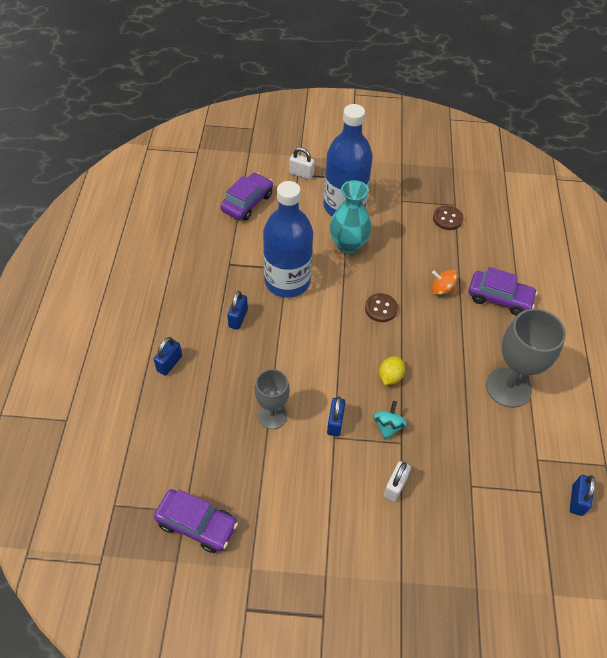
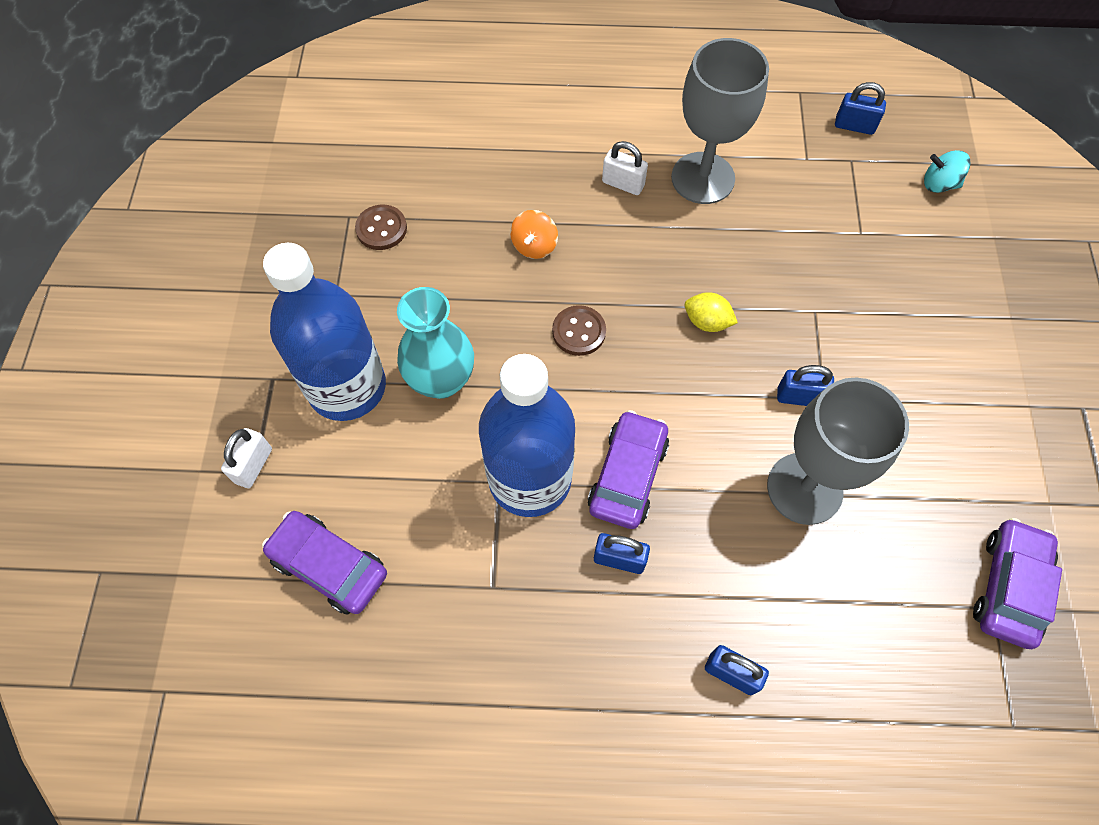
camera: 90 degrees left, 10 degrees up
grey goblet [255,369,290,429] -> grey goblet [767,378,909,525], size x1.61
turquoise spinning top [373,401,407,440] -> turquoise spinning top moved to [924,150,971,193]
white padlock [384,461,411,502] -> white padlock moved to [602,141,648,195]
purple car [468,267,538,316] -> purple car moved to [588,410,669,529]

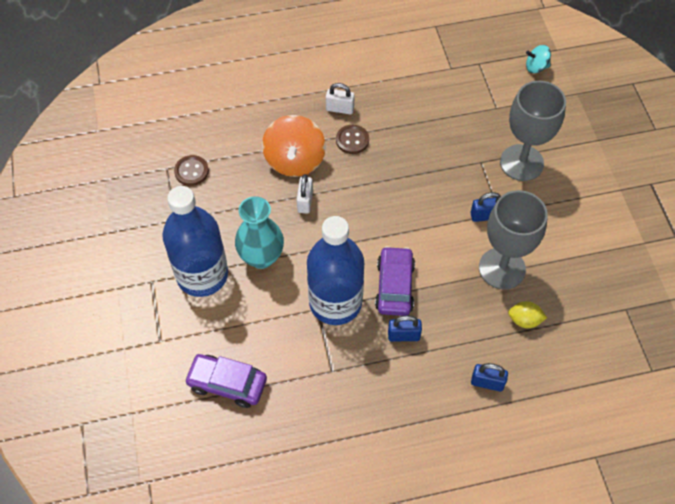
camera: 15 degrees left, 5 degrees down
white padlock [221,428,272,488] -> white padlock moved to [297,174,313,214]
orange spinning top [510,210,558,259] -> orange spinning top [262,115,326,177], size x1.95
brown button [552,305,606,356] -> brown button moved to [336,125,369,154]
grey goblet [671,38,769,204] -> grey goblet moved to [500,81,566,181]
yellow lemon [685,292,738,332] -> yellow lemon moved to [508,301,547,328]
blue padlock [835,82,886,135] -> none
purple car [973,518,1062,649] -> none

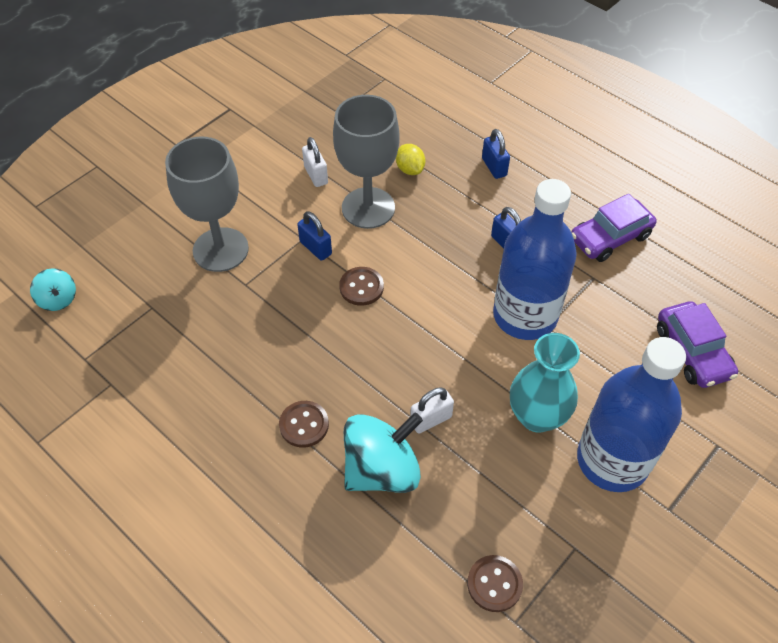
camera: 125 degrees left, 5 degrees down
orange spinning top [262,115,326,177] -> turquoise spinning top [344,413,423,493]
white padlock [326,83,355,114] -> white padlock moved to [302,137,328,187]
purple car [375,246,415,316] -> purple car moved to [571,194,657,262]
none -> brown button [339,267,384,306]

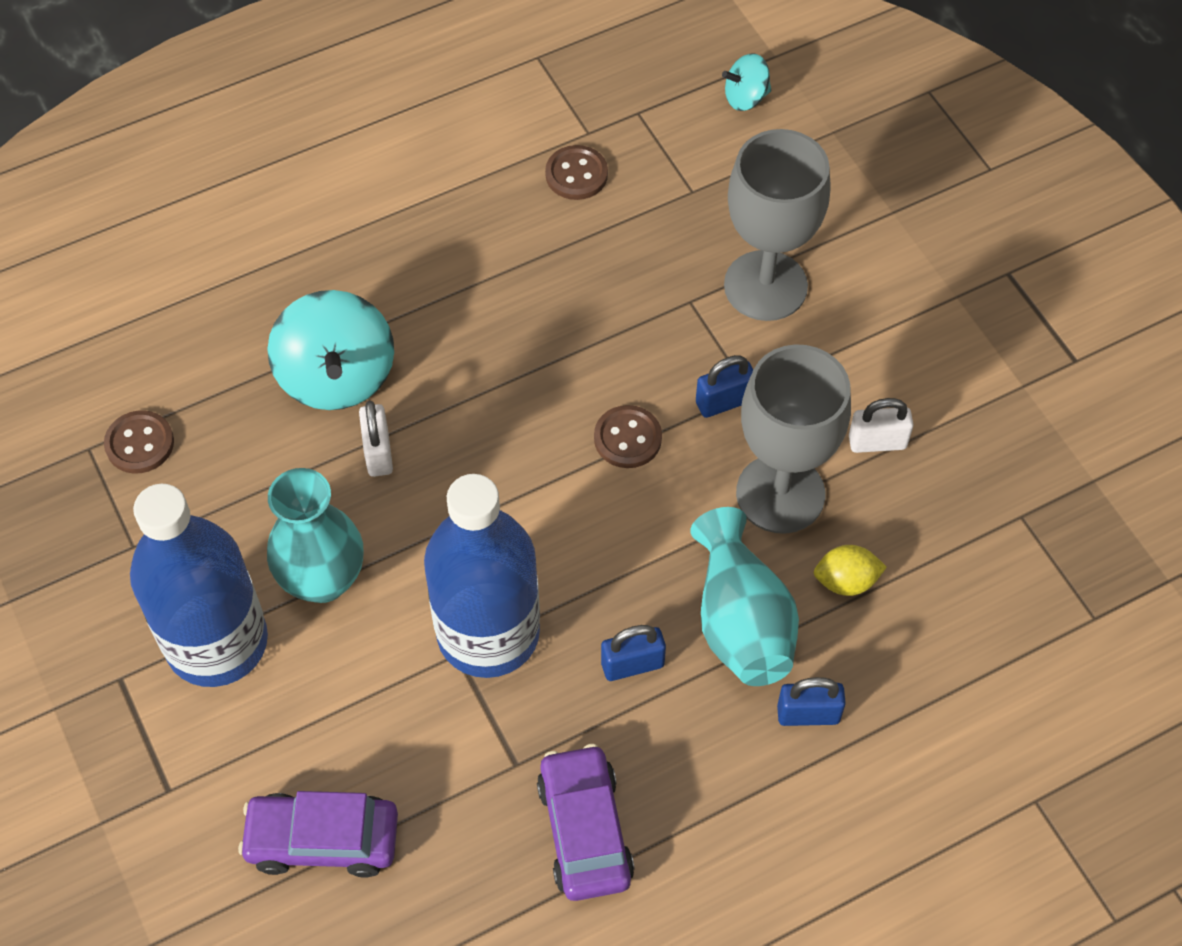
camera: 110 degrees right, 5 degrees up
brown button [279,401,329,448] -> brown button moved to [545,145,608,200]
none -> turquoise vase [690,507,799,686]

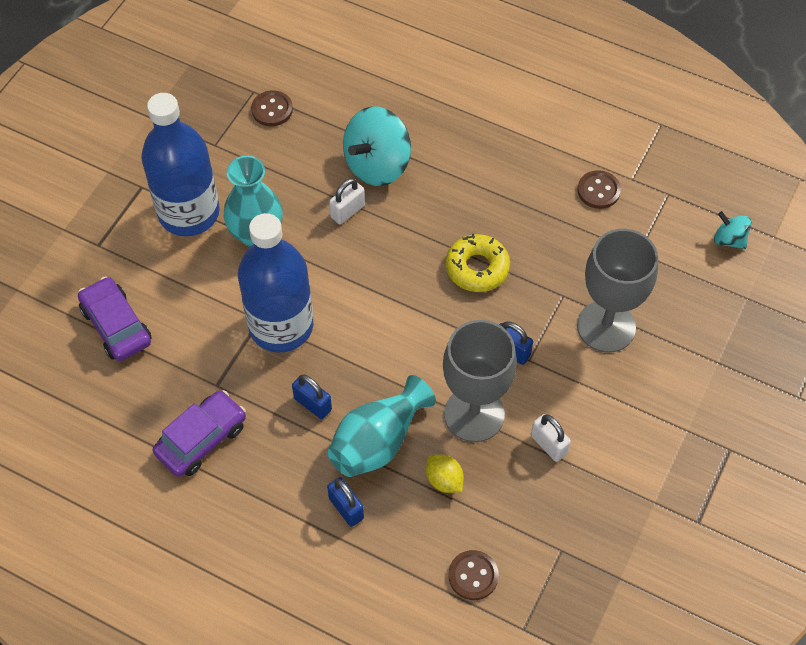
camera: 55 degrees right, 0 degrees up
brown button [594,405,662,468] -> brown button moved to [448,550,499,600]
none -> yellow donut [446,234,510,292]

